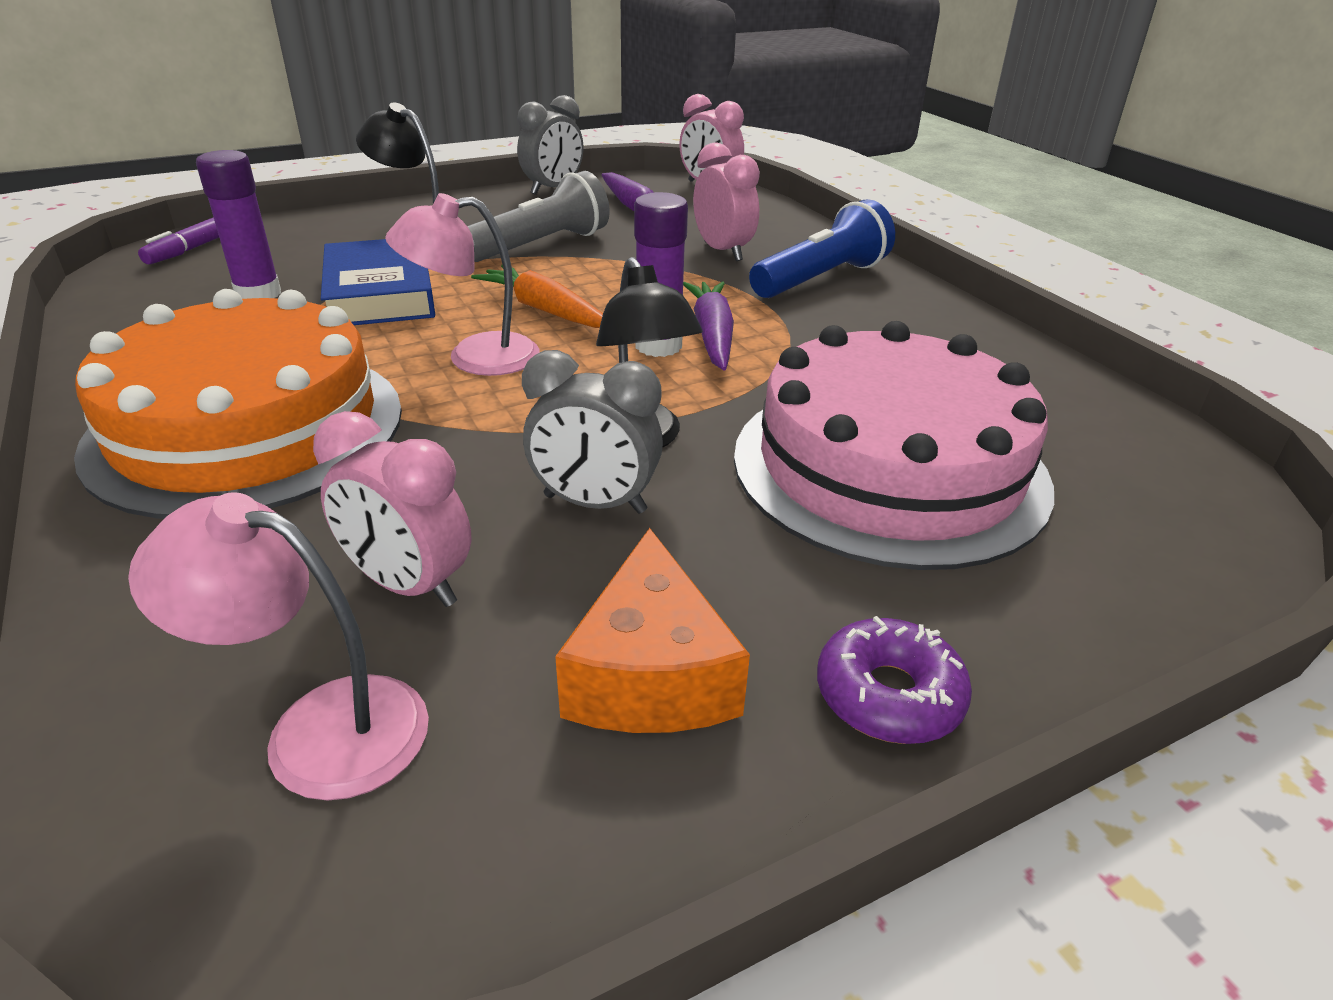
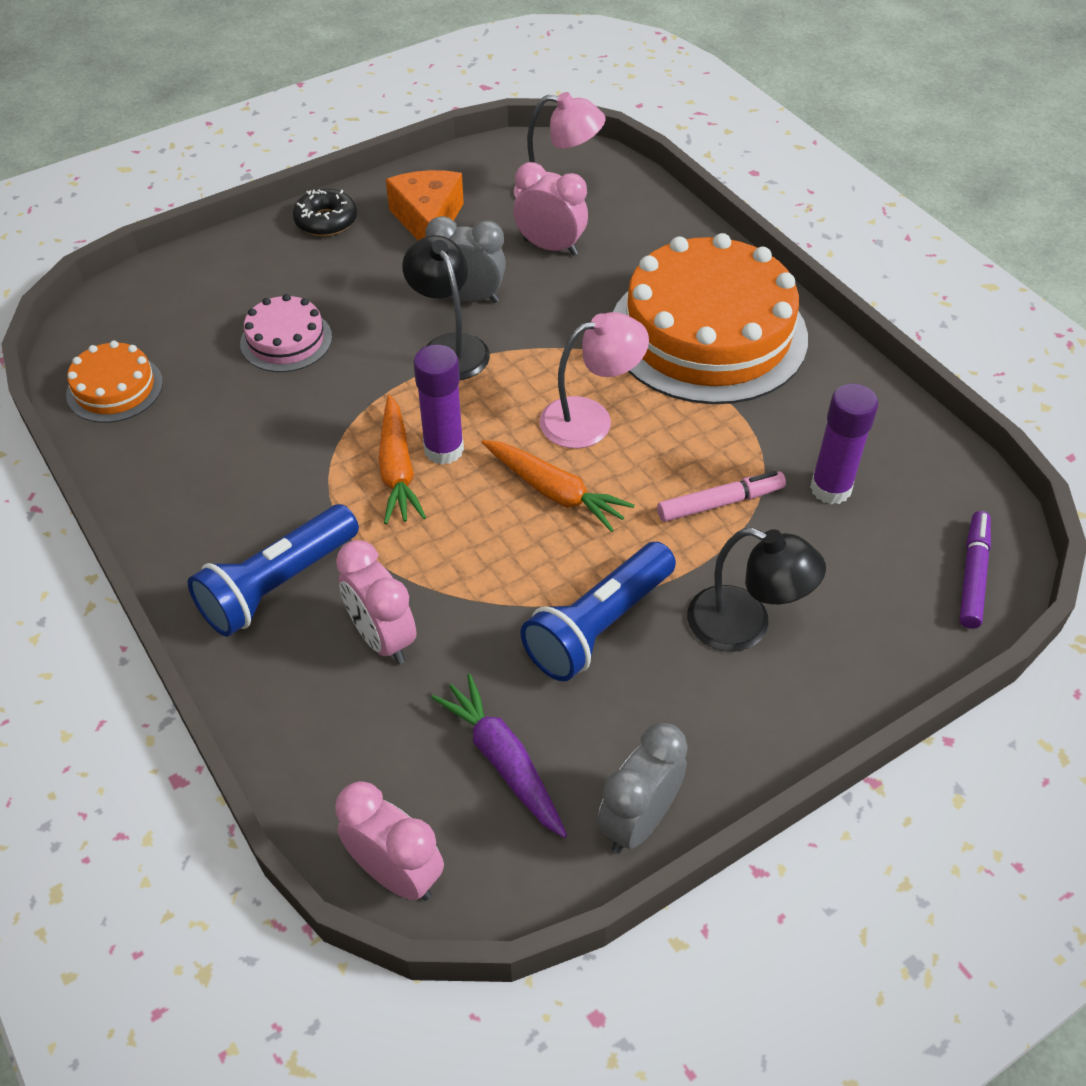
camera: 175 degrees right, 15 degrees up
blue book [321,239,435,325] -> pink marker [657,471,786,522]
grey flashlight [467,171,610,262] -> blue flashlight [521,542,676,681]
purple carrot [683,281,734,371] -> orange carrot [378,395,426,524]
pink cake [734,321,1054,570] -> pink cake [240,294,332,372], size x0.46
purple donut [817,616,972,744] -> black donut [293,189,357,236]
none -> orange cake [66,341,163,423]

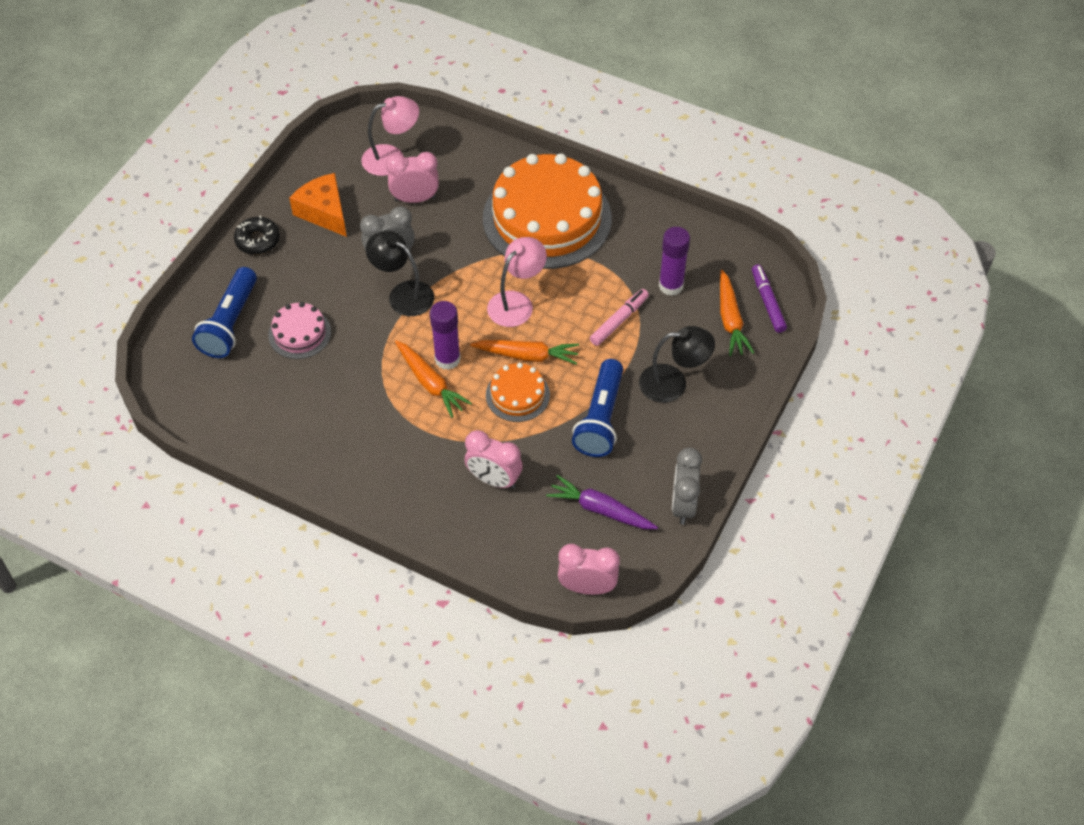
camera: 30 degrees left, 5 degrees up
orange cake [66,341,163,423] -> orange cake moved to [486,363,550,422]
blue flashlight [188,504,359,637] -> blue flashlight moved to [192,267,257,358]
none -> orange carrot [720,270,754,356]

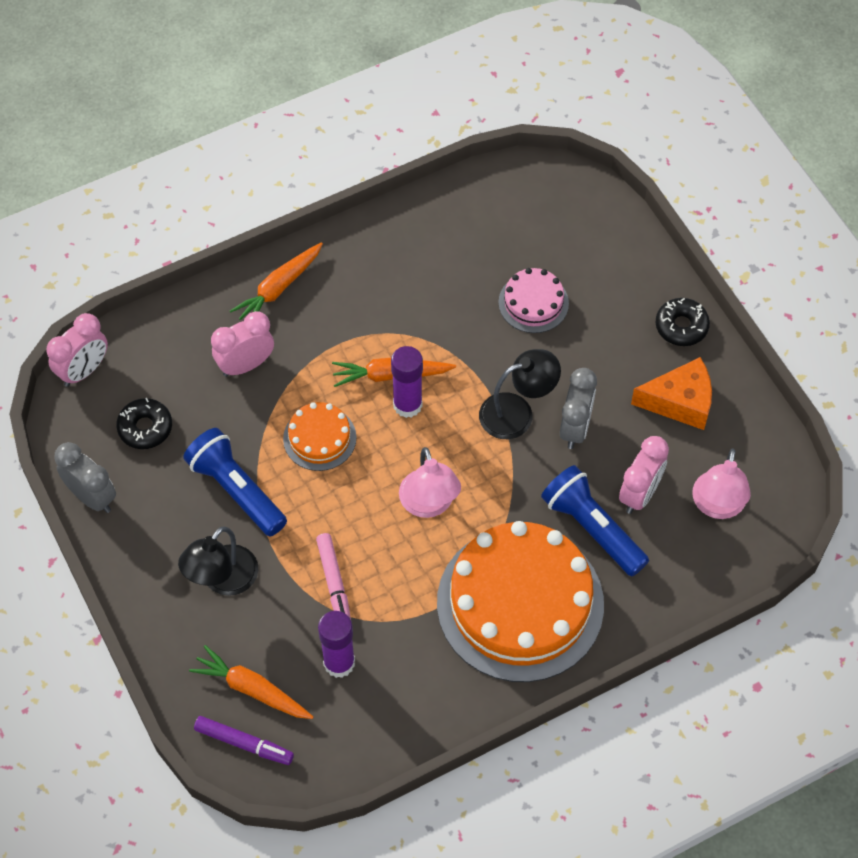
camera: 125 degrees right, 5 degrees up
blue flashlight [192,267,257,358] -> blue flashlight moved to [541,465,649,576]
orange carrot [470,340,579,365] -> orange carrot moved to [230,242,323,320]
purple carrot [546,475,658,529] -> black donut [116,398,172,449]

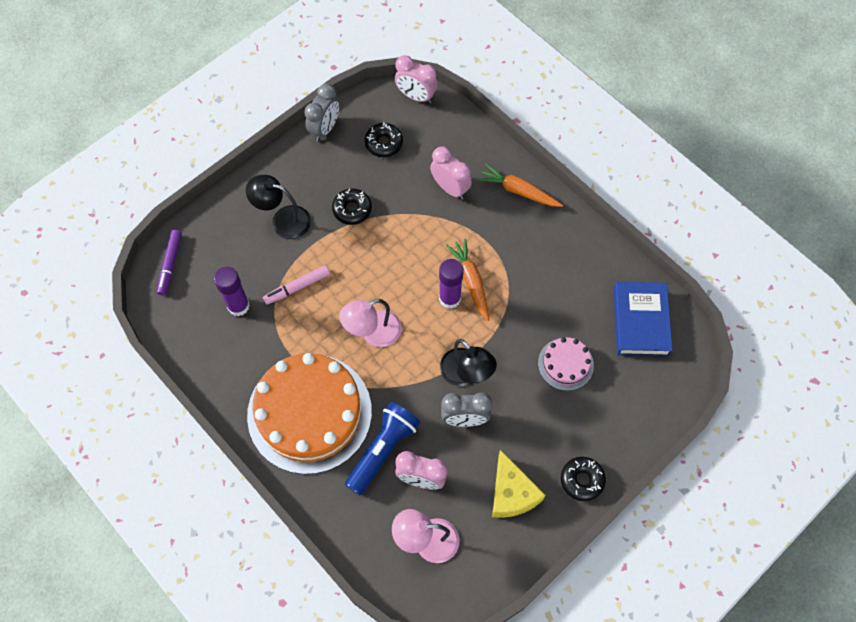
camera: 75 degrees right, 5 degrees up
blue flashlight [183,428,287,536] -> black donut [332,188,372,225]
orange carrot [189,645,313,719] -> none
orange cake [283,402,356,471] -> none
orange cheese [631,357,712,430] -> yellow cheese [492,449,545,518]
none -> blue book [613,282,673,356]

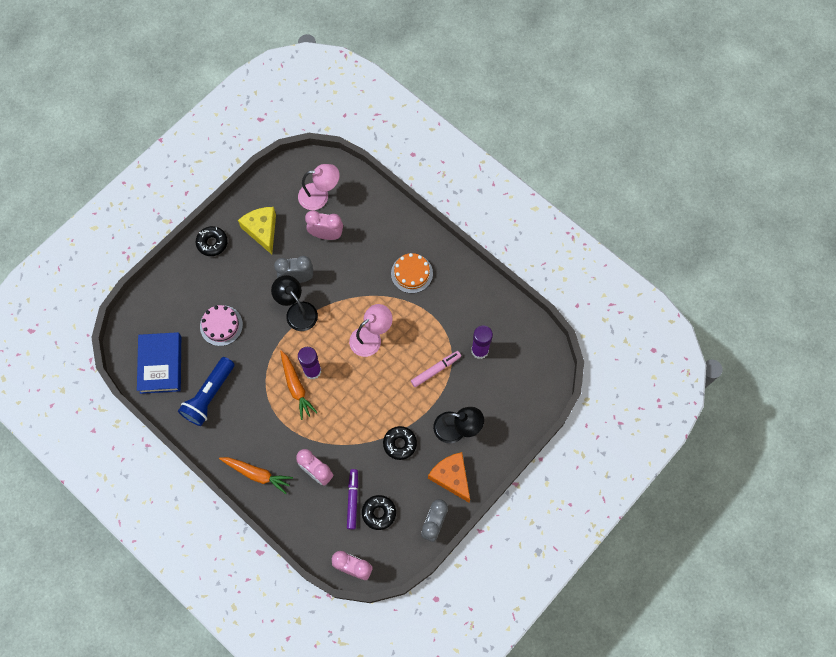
camera: 175 degrees right, 5 degrees up
purple marker [157,230,182,295] -> purple marker moved to [347,469,358,530]
orange cake [247,353,372,474] -> orange cake [391,253,433,293], size x0.46
blue flashlight [345,402,420,495] -> blue flashlight moved to [178,357,235,426]
none -> orange cheese [428,452,470,502]

